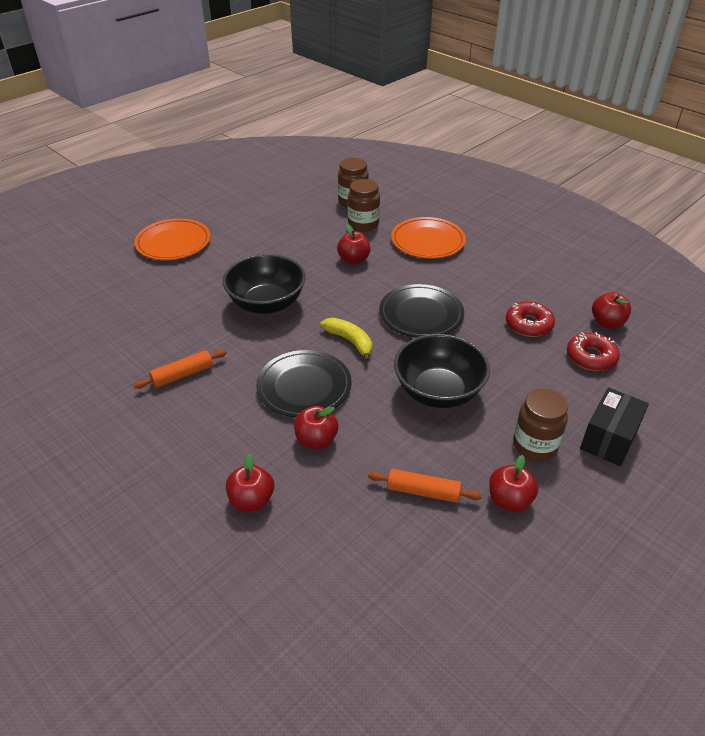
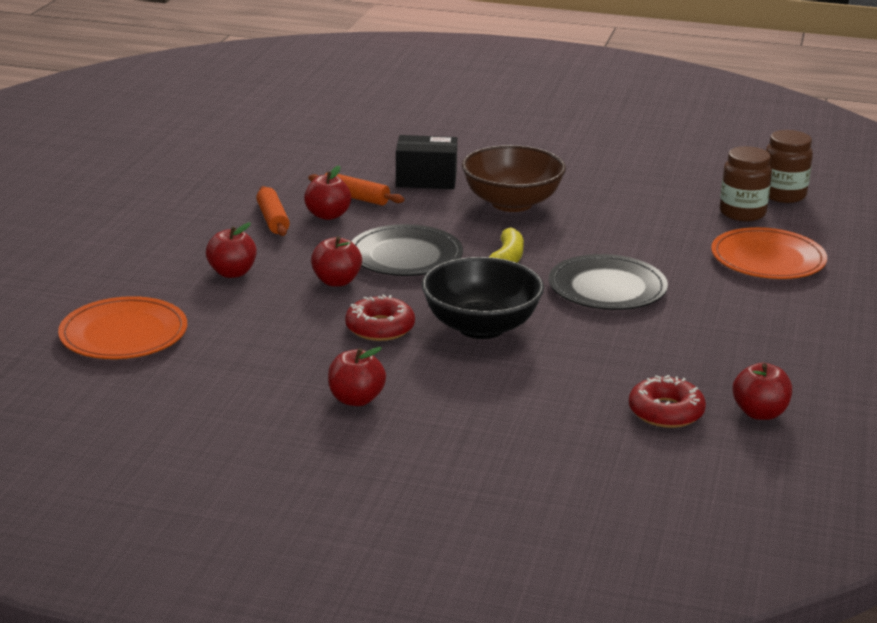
camera: 60 degrees right, 15 degrees down
orange plate [134,218,211,260] -> orange plate moved to [58,296,187,359]
black bowl [223,254,306,314] -> brown bowl [462,145,566,212]
red apple [337,224,370,264] -> red apple moved to [304,165,351,220]
orange rolling pin [368,469,482,503] -> orange rolling pin moved to [256,186,290,236]
red donut [506,301,555,337] -> red donut moved to [345,294,415,341]
brown jar [513,389,568,461] -> none
black box [580,387,649,466] -> black box moved to [396,135,457,189]

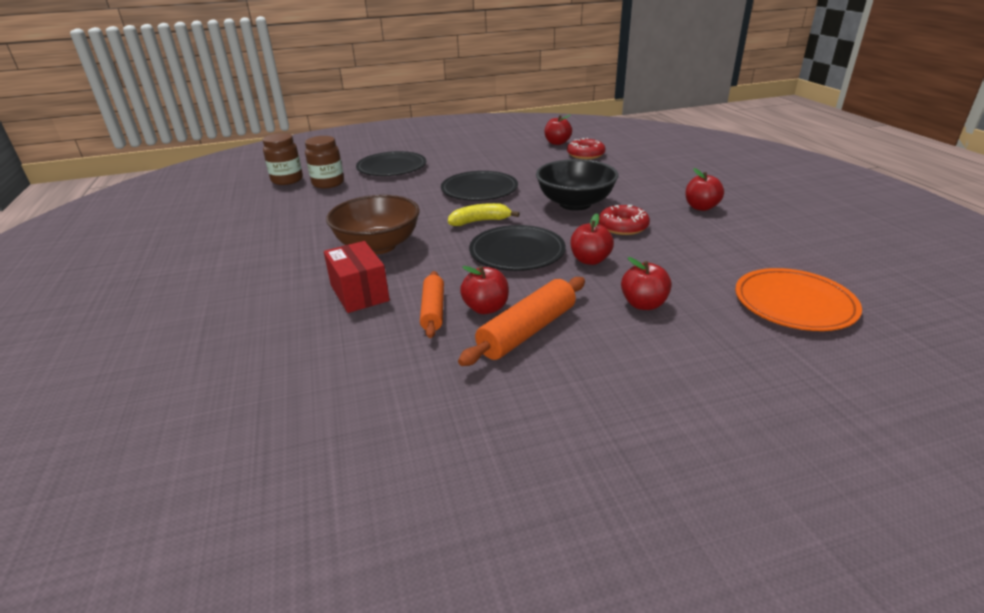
camera: 120 degrees left, 5 degrees up
orange rolling pin [256,186,290,236] -> orange rolling pin [458,277,585,366], size x1.51
black box [396,135,457,189] -> red box [324,241,390,313]
orange plate [711,227,827,279] -> black plate [356,151,426,176]

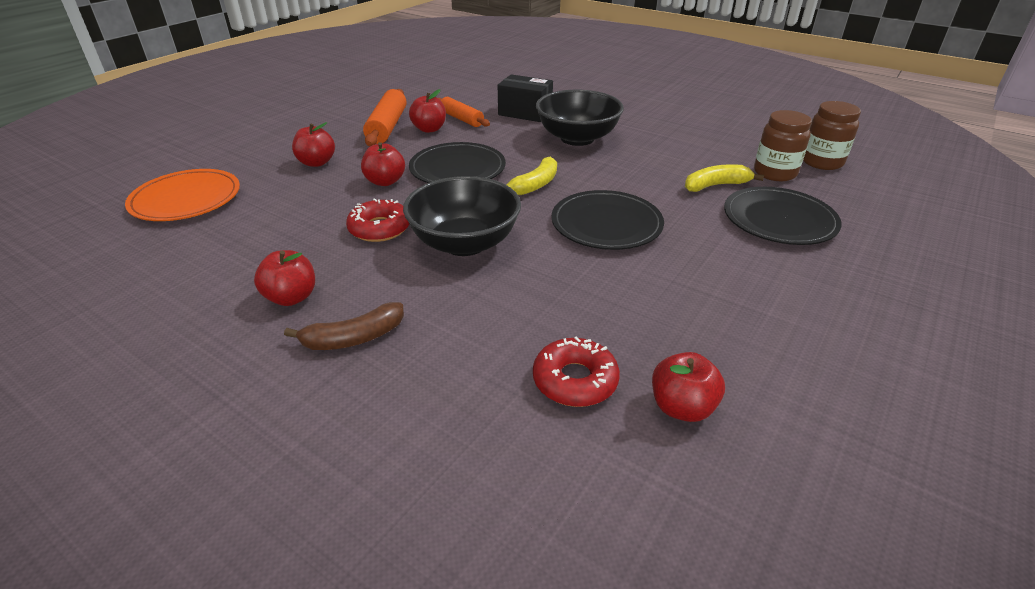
camera: 140 degrees right, 5 degrees up
red box [324,241,390,313] -> black box [498,74,553,122]
brown bowl [326,195,420,255] -> black bowl [536,90,624,146]
none -> brown banana [284,302,404,350]
none -> yellow banana [685,164,764,192]

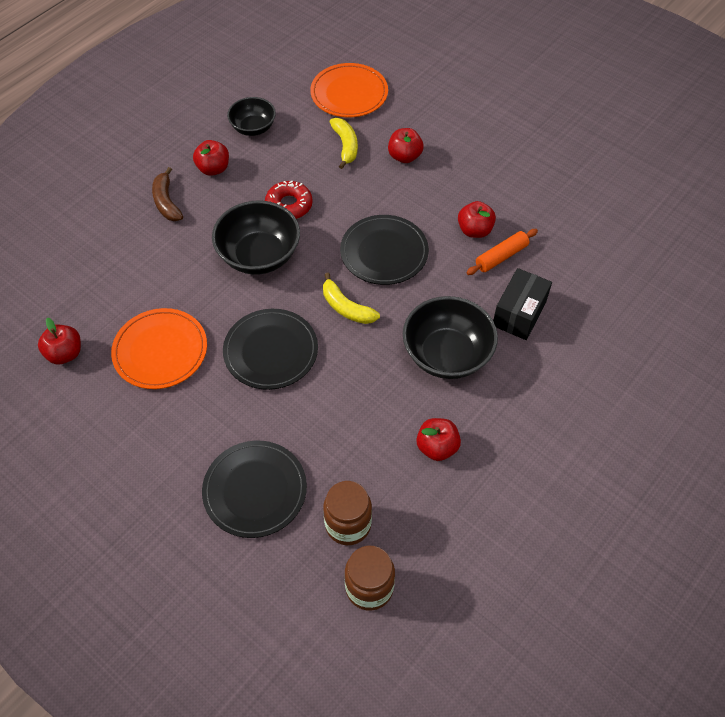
camera: 95 degrees right, 20 degrees up
red apple [361,142,405,186] -> red apple moved to [416,418,461,461]
orange rolling pin [363,89,407,146] -> none
red donut [533,336,620,407] -> none
yellow banana [685,164,764,192] -> yellow banana moved to [329,118,358,169]
none -> orange plate [111,308,207,389]
none -> black bowl [227,97,276,136]

